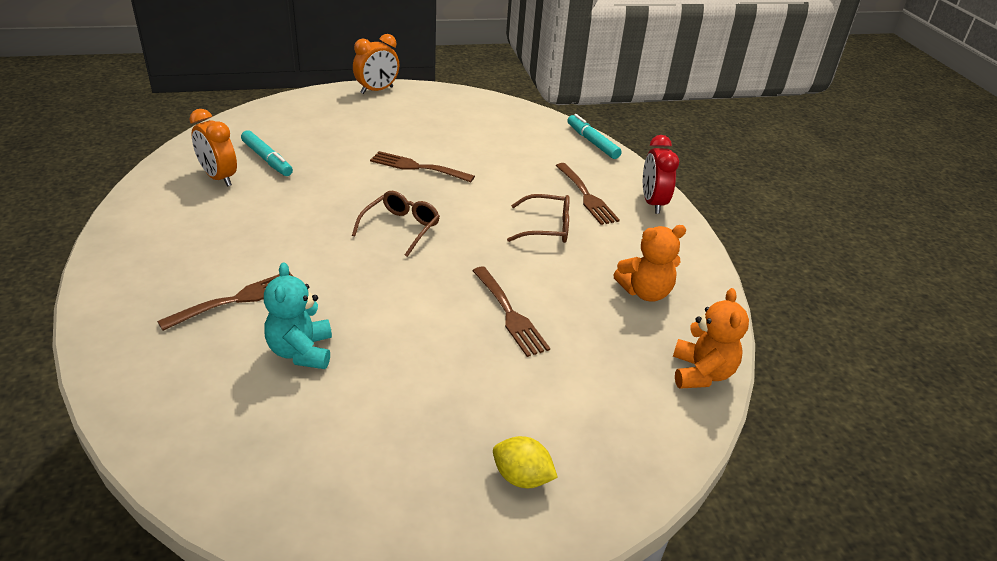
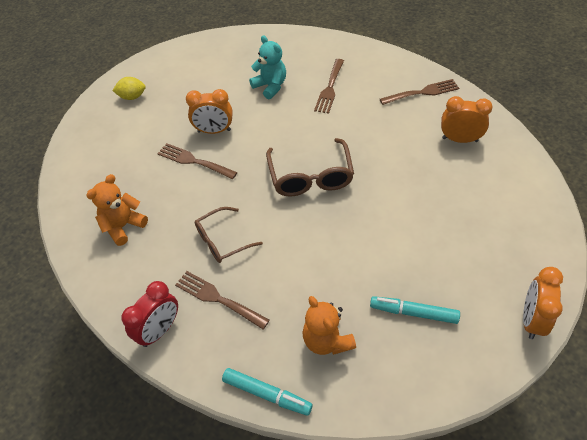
camera: 150 degrees right, 15 degrees up
turquoise marker [241,130,293,176] -> turquoise marker moved to [370,296,460,324]
brown glasses [352,191,440,257] -> brown glasses [266,138,354,197], size x1.51
brown fork [370,151,475,182] -> brown fork moved to [380,79,459,105]
red clock [643,135,679,214] -> red clock turned 75 degrees clockwise [121,281,178,347]
orange teddy bear [673,288,749,389] -> orange teddy bear moved to [302,296,356,355]
none -> orange clock [186,89,233,134]

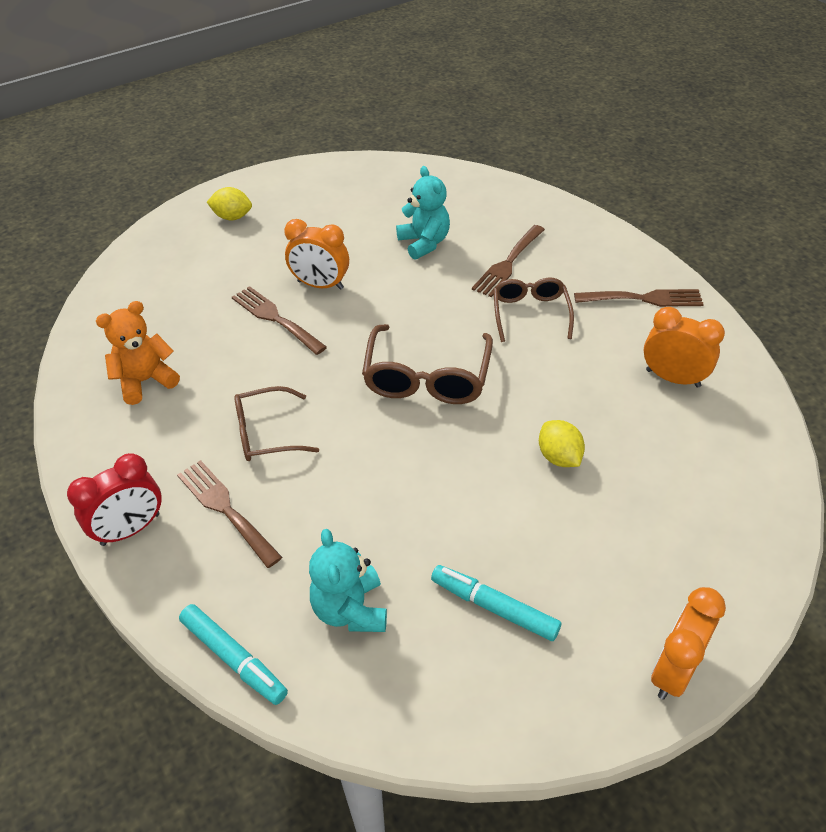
camera: 15 degrees right, 5 degrees down
orange teddy bear [302,296,356,355] -> turquoise teddy bear [309,529,387,632]
none -> brown glasses [493,277,574,342]
none -> yellow lemon [539,420,585,467]

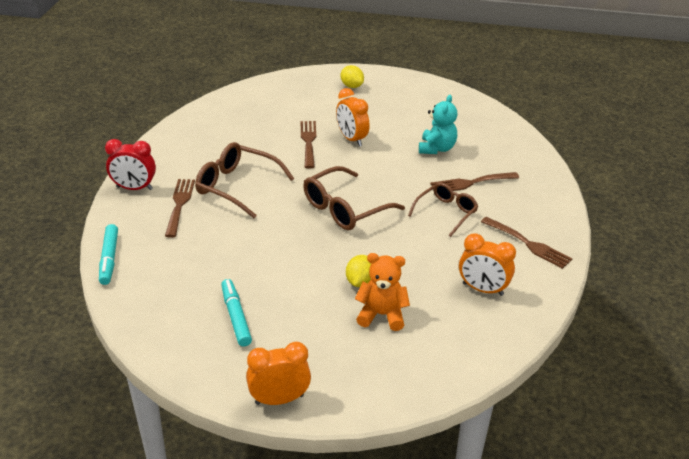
camera: 40 degrees right, 10 degrees down
orange teddy bear [96,301,180,405] -> orange teddy bear moved to [355,253,410,331]
brown glasses [234,386,319,461] -> brown glasses [195,142,294,218], size x1.51
turquoise teddy bear [309,529,387,632] -> none
orange clock [644,307,725,388] -> orange clock turned 135 degrees clockwise [459,233,516,296]

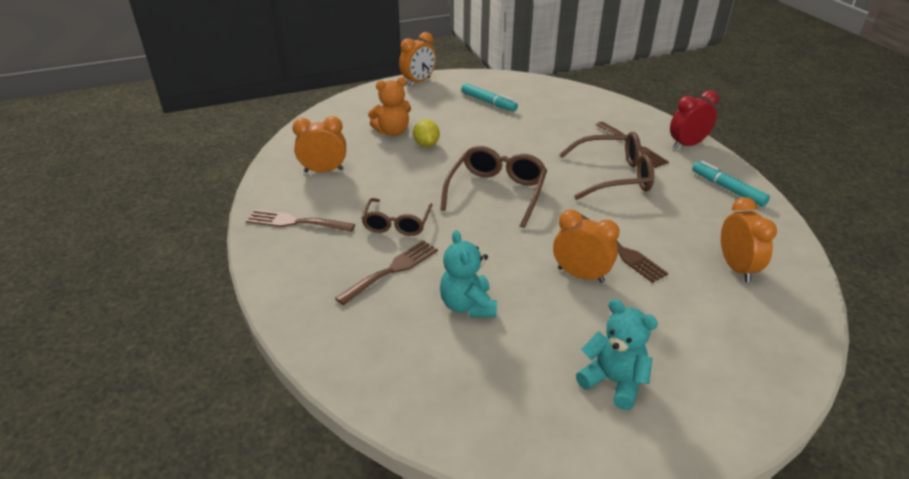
camera: 150 degrees right, 0 degrees up
turquoise marker [99,224,118,285] -> turquoise marker moved to [692,161,770,207]
yellow lemon [340,65,364,88] -> none
none -> turquoise teddy bear [576,299,658,410]
none -> orange clock [721,197,777,282]

